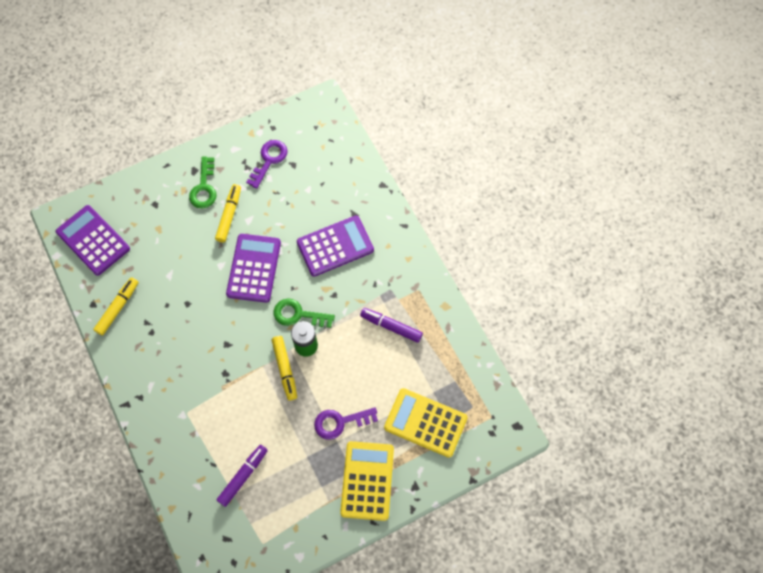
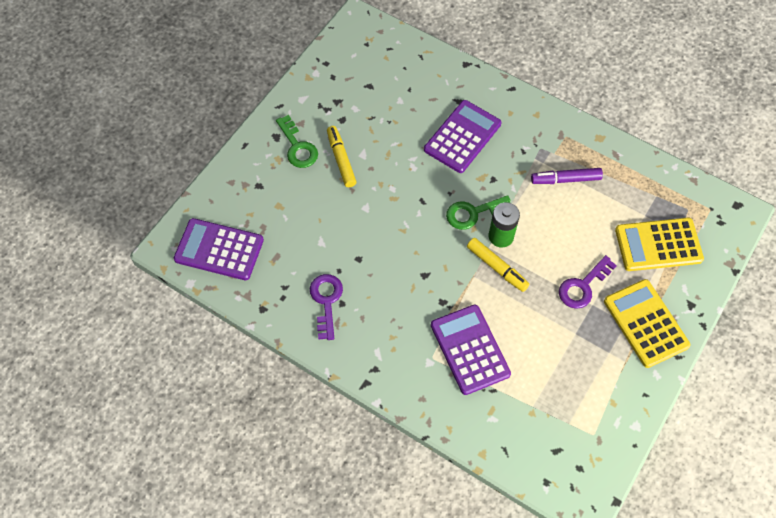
camera: 30 degrees left, 5 degrees down
yellow marker [93,277,139,335] -> none
purple marker [217,445,268,507] -> none
purple calculator [226,234,281,303] -> purple calculator moved to [431,304,511,395]
purple key [246,140,288,189] -> purple key moved to [310,274,343,340]

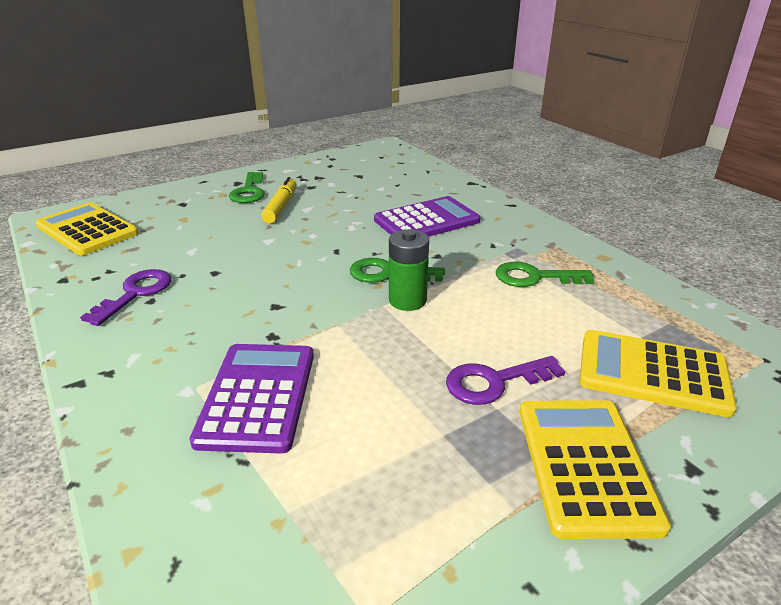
camera: 25 degrees right, 30 degrees down
purple calculator [174,218,264,280] -> yellow calculator [35,202,139,256]
yellow marker [467,238,530,292] -> none
purple marker [531,168,603,184] -> green key [496,262,594,287]

